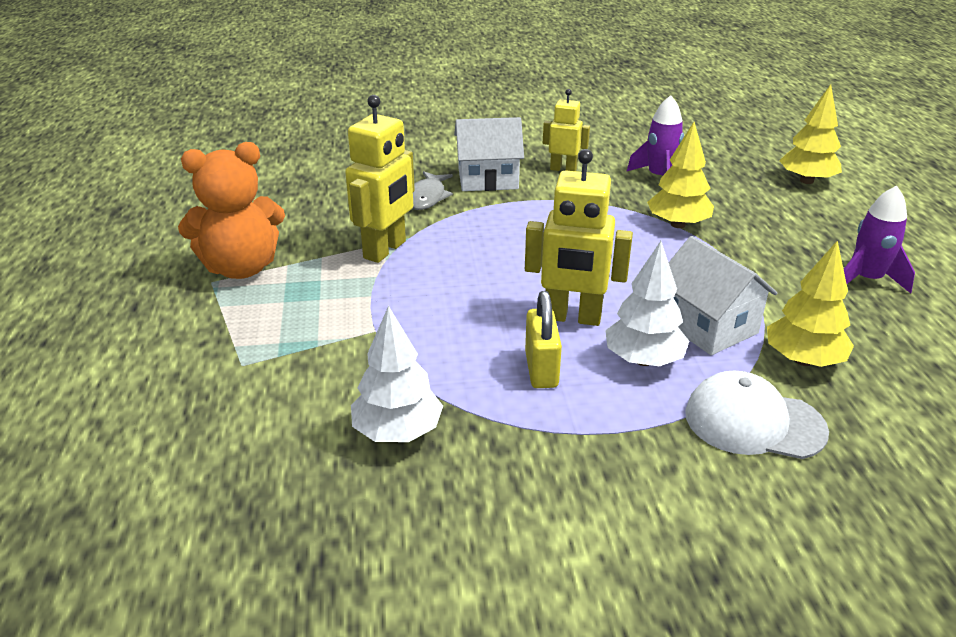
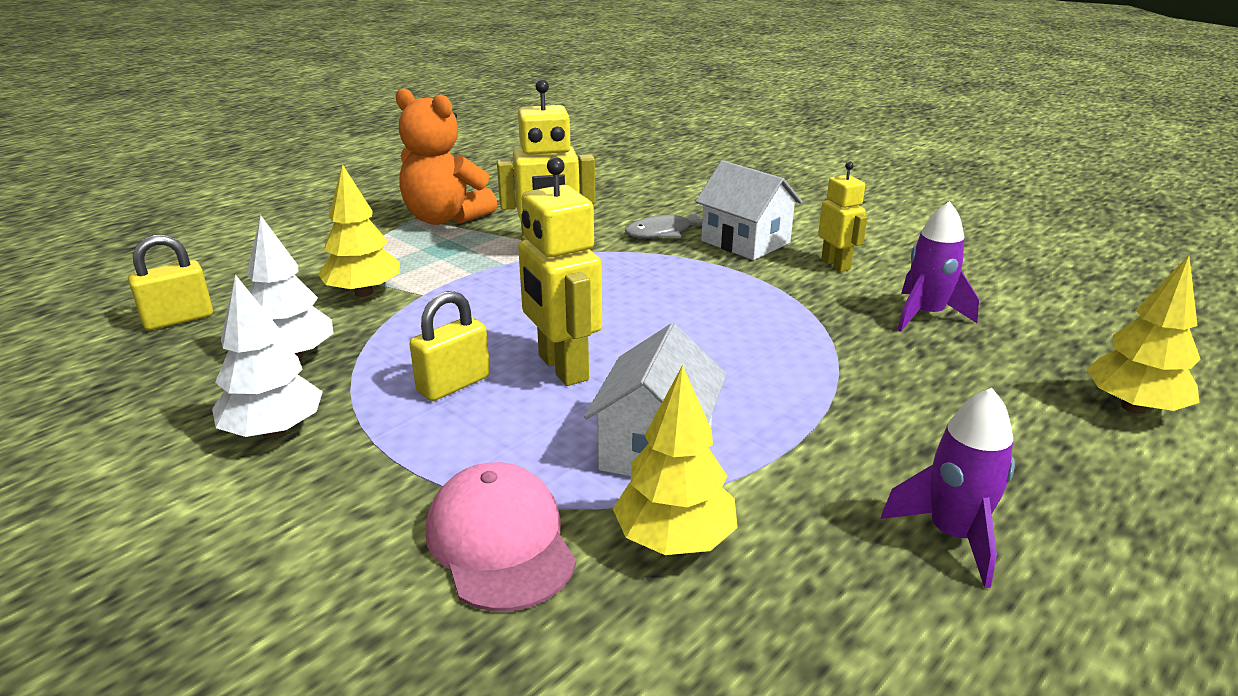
camera: 50 degrees right, 5 degrees down
white tree [605,241,689,366] -> white tree moved to [212,274,323,438]
yellow tree [647,122,714,228] -> yellow tree moved to [318,164,400,297]
white cap [685,370,829,459] -> pink cap [425,462,576,612]
none -> yellow padlock [128,235,213,330]

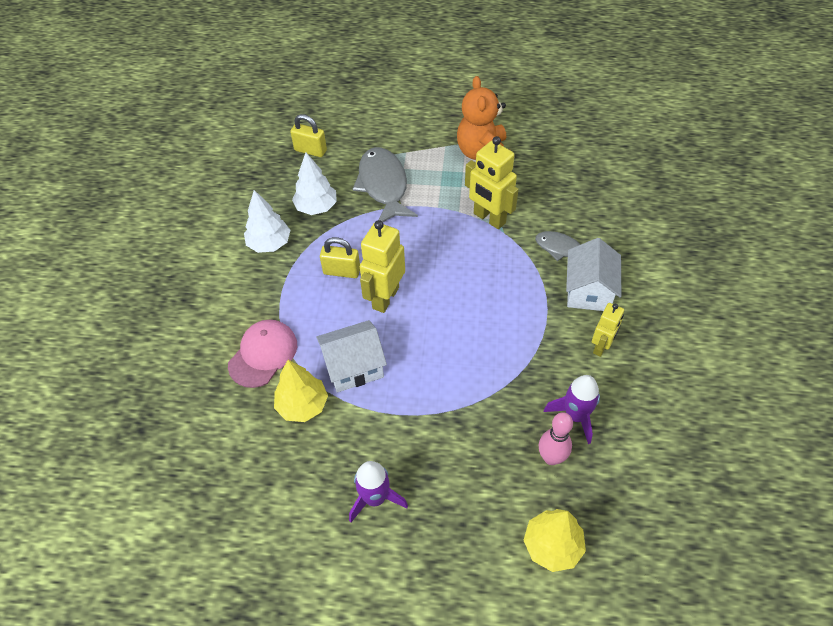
camera: 55 degrees right, 25 degrees up
yellow tree [318,164,400,297] -> grey fish [352,147,418,222]
none -> pink bowling pin [539,412,573,465]

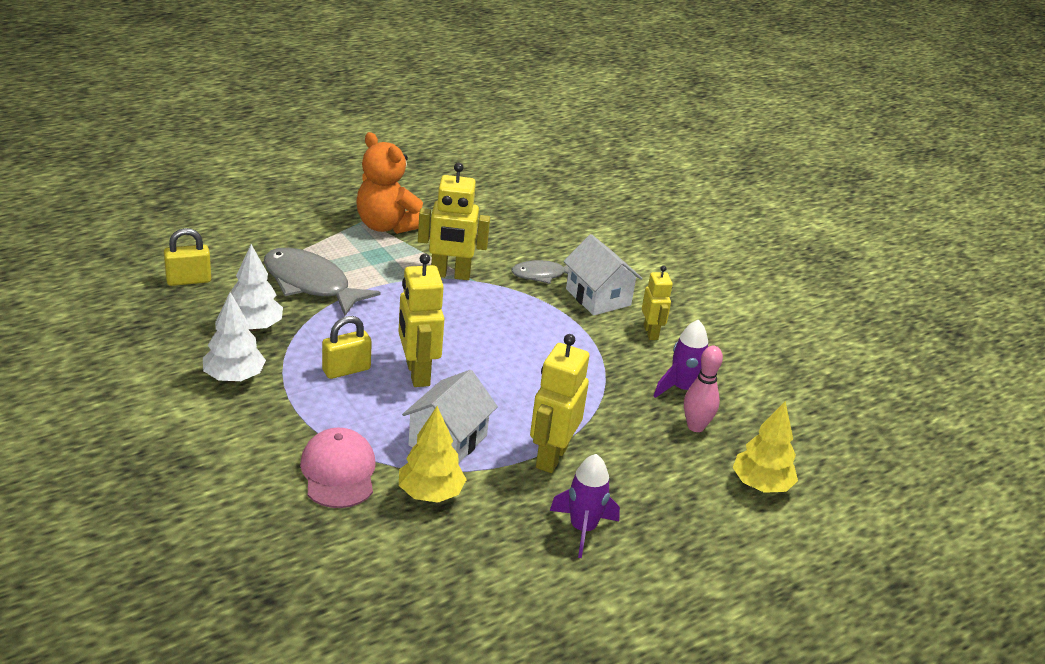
camera: 45 degrees left, 20 degrees down
none -> yellow robot [530,334,589,473]

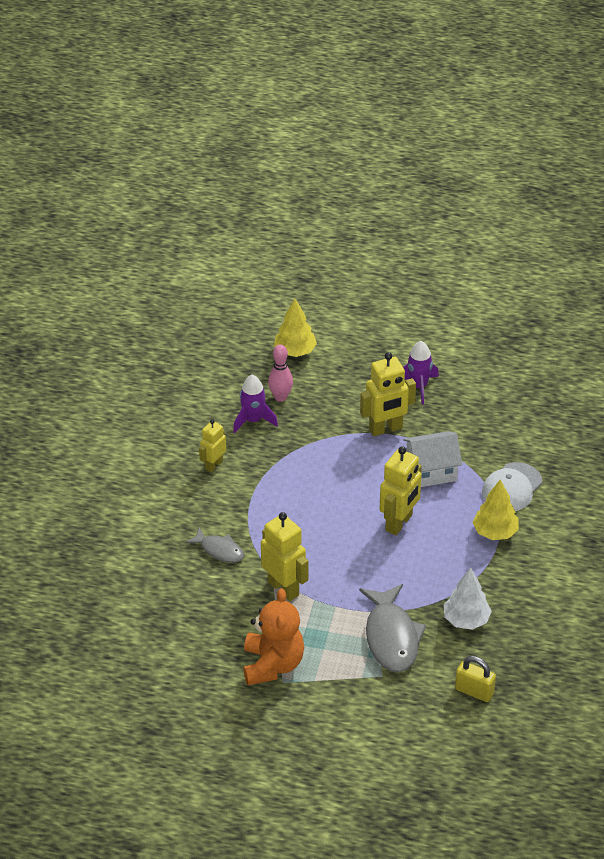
camera: 130 degrees left, 10 degrees up
white tree [203,292,266,382] -> none
pink cap [300,428,376,508] -> white cap [482,462,542,511]
yellow padlock [322,316,372,379] -> none
yellow tree [399,406,467,503] -> yellow tree moved to [473,480,519,540]
white house [563,234,643,316] -> none

